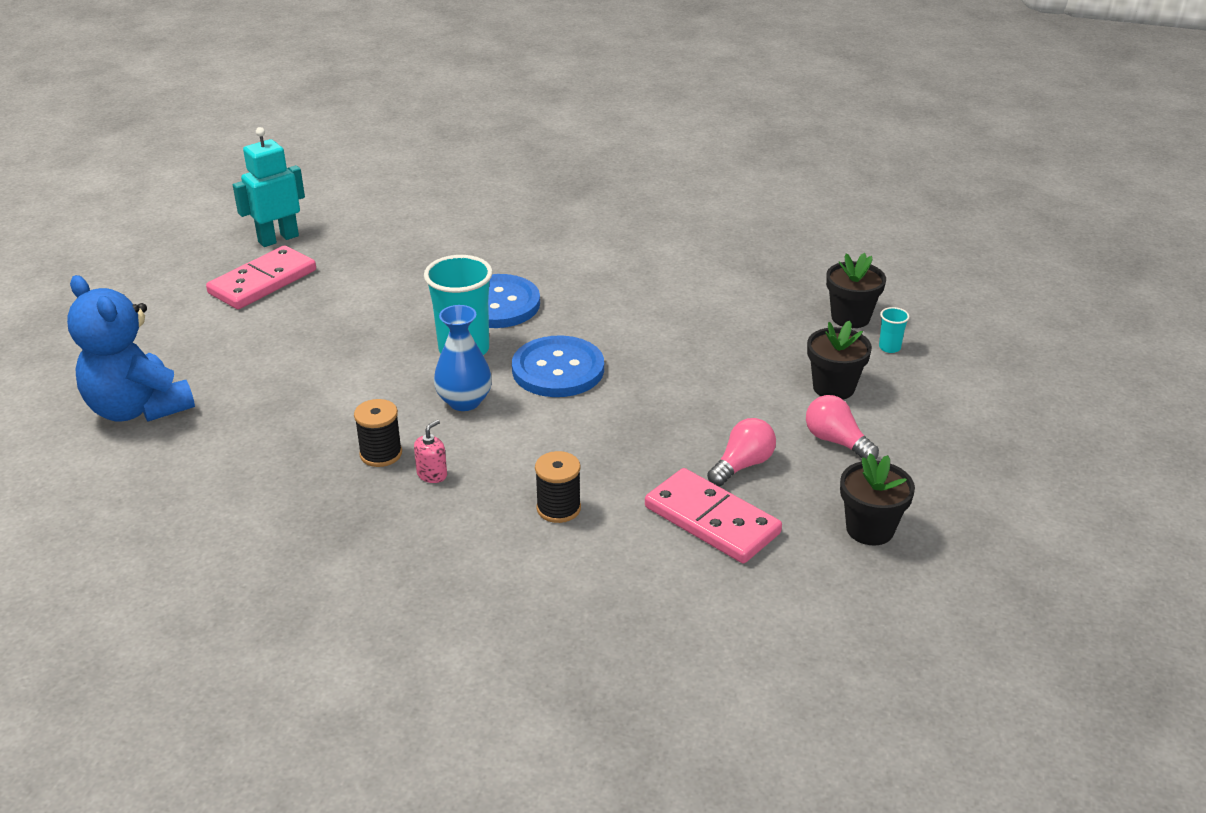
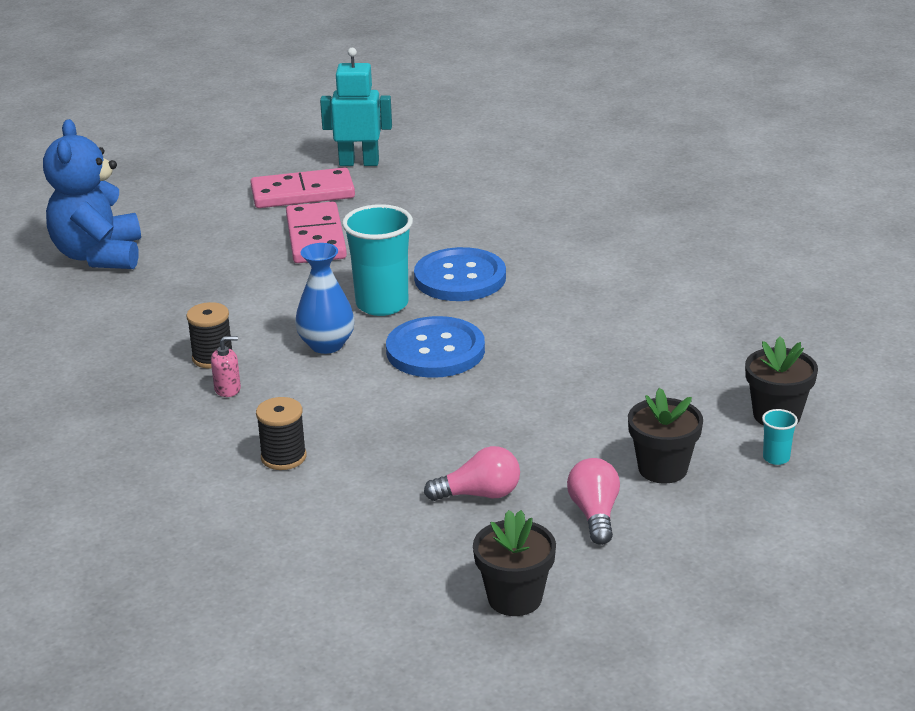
camera: 40 degrees right, 5 degrees down
pink domino [645,468,782,563] -> pink domino moved to [286,201,347,263]

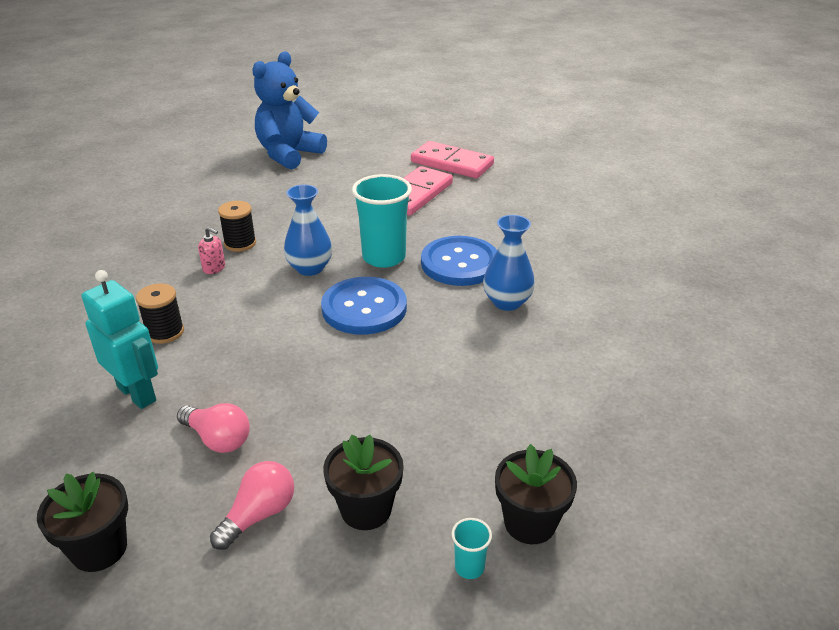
camera: 40 degrees right, 5 degrees up
turquoise robot [320,48,392,166] -> turquoise robot moved to [82,270,158,409]
none -> blue vase [483,215,535,311]

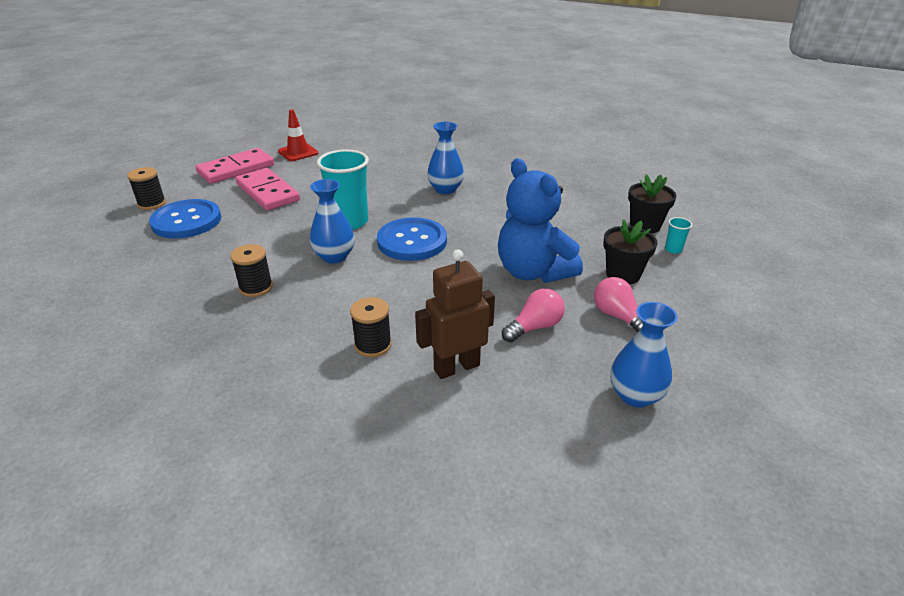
camera: 70 degrees left, 0 degrees up
black flower pot [37,472,128,572] -> blue vase [610,302,678,408]
turquoise robot [82,270,158,409] -> brown robot [415,249,495,379]
pink soap dispenser [198,227,225,274] -> none
blue teddy bear [252,52,327,170] -> blue teddy bear moved to [498,158,583,283]
blue button [421,236,497,286] -> blue button moved to [149,199,221,238]
none -> black spool [127,167,166,210]
none -> red traffic cone [278,109,318,161]

